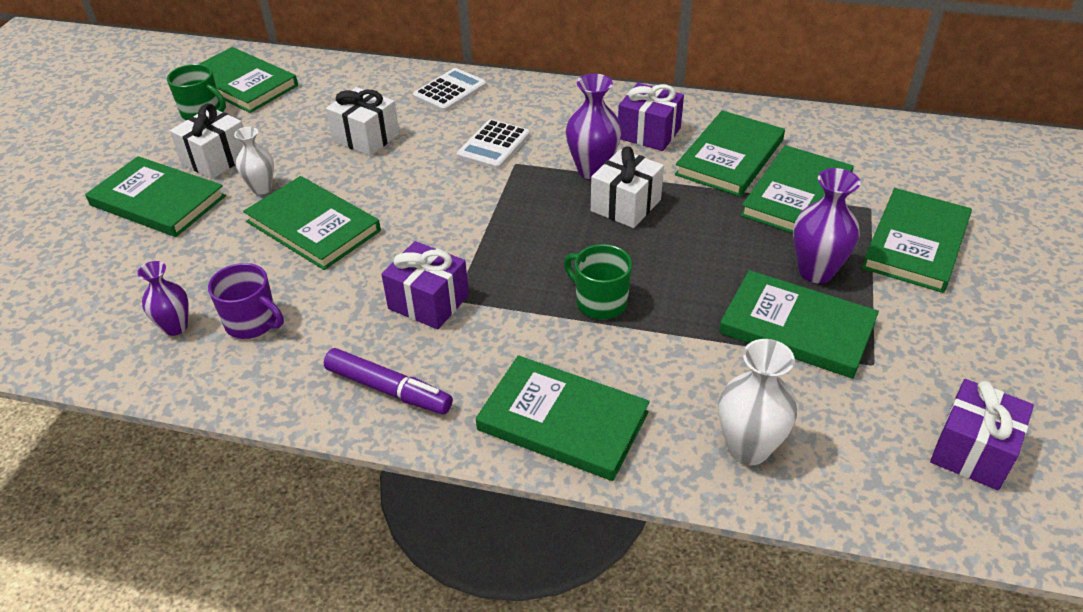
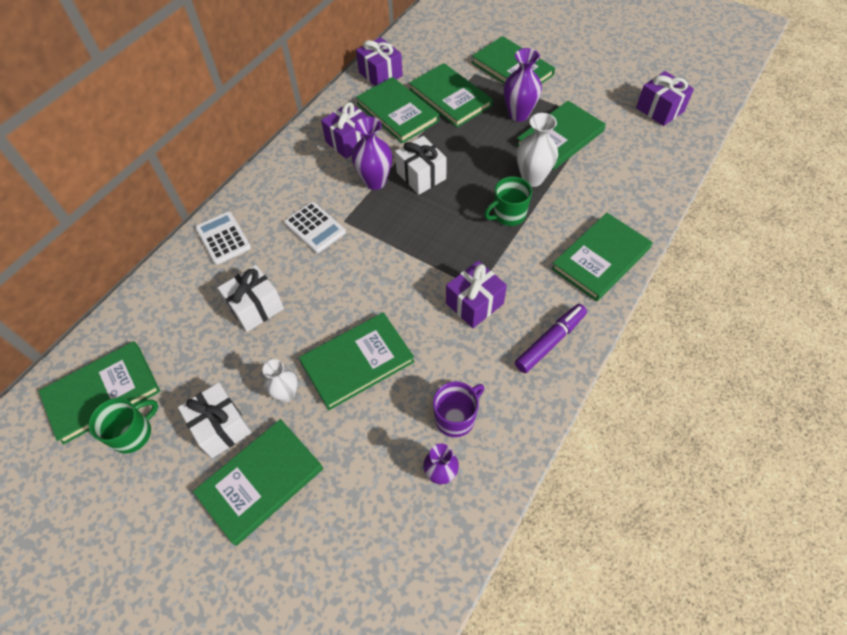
camera: 70 degrees left, 15 degrees up
white vase [718,339,797,465] -> white vase moved to [517,113,558,187]
none -> purple gift [356,37,403,86]

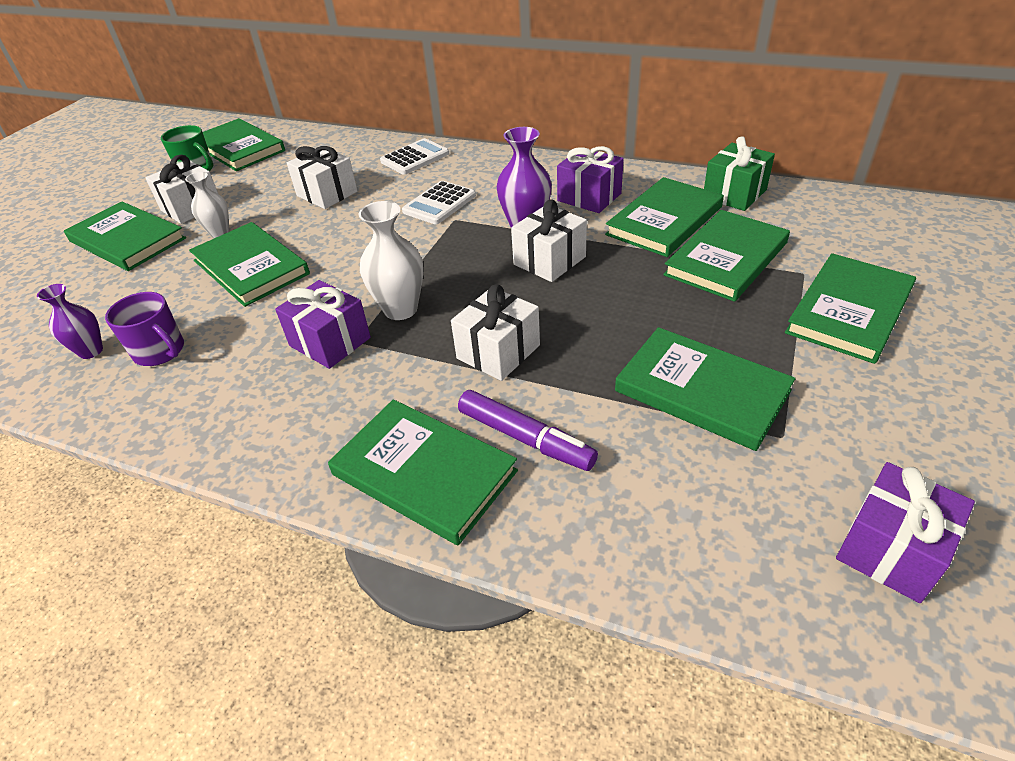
camera: 80 degrees right, 15 degrees down
purple gift [356,37,403,86] -> green gift [704,136,775,211]
green mug [484,177,532,226] -> white gift [451,284,540,381]
purple vase [504,48,542,122] -> none
purple marker [515,304,587,373] -> purple marker moved to [458,390,598,471]
white vase [517,113,558,187] -> white vase moved to [359,201,423,320]

